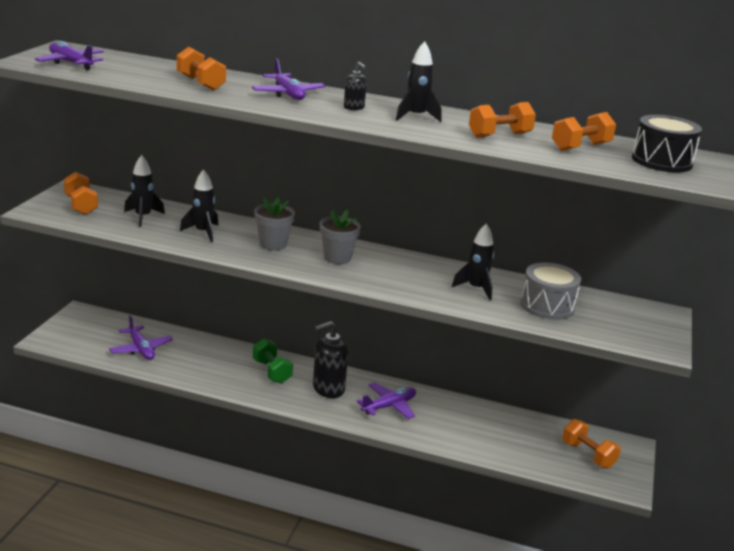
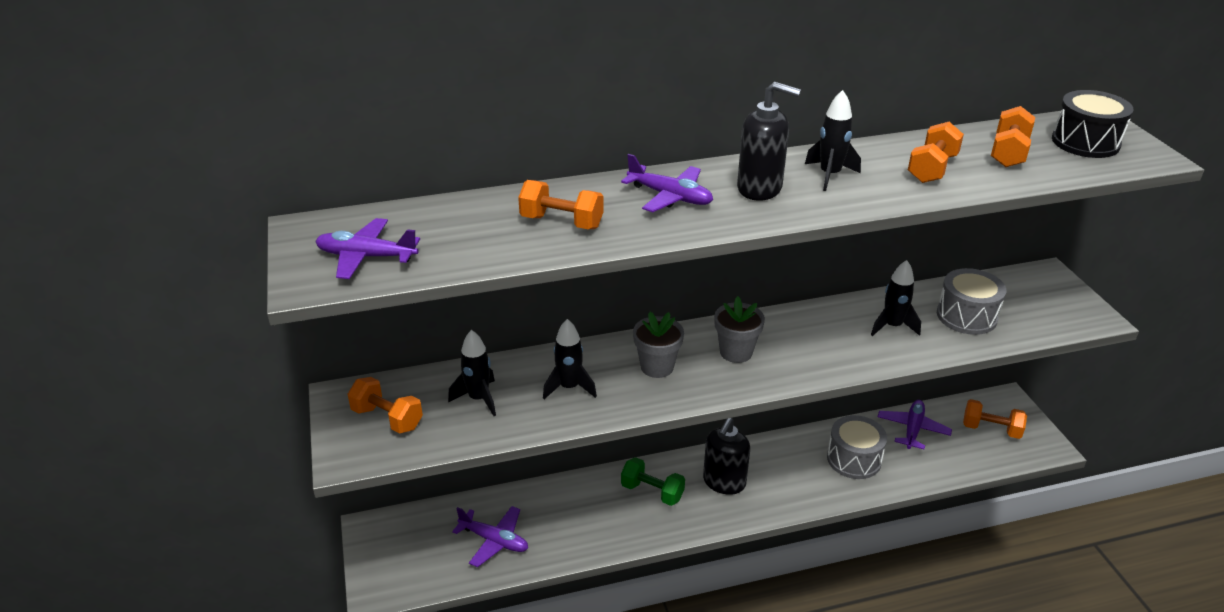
camera: 30 degrees left, 10 degrees up
black soap dispenser [344,62,367,110] -> black soap dispenser [737,82,801,201], size x1.95
purple plane [356,382,416,419] -> purple plane moved to [878,400,952,449]
none -> grey drum [827,415,887,479]

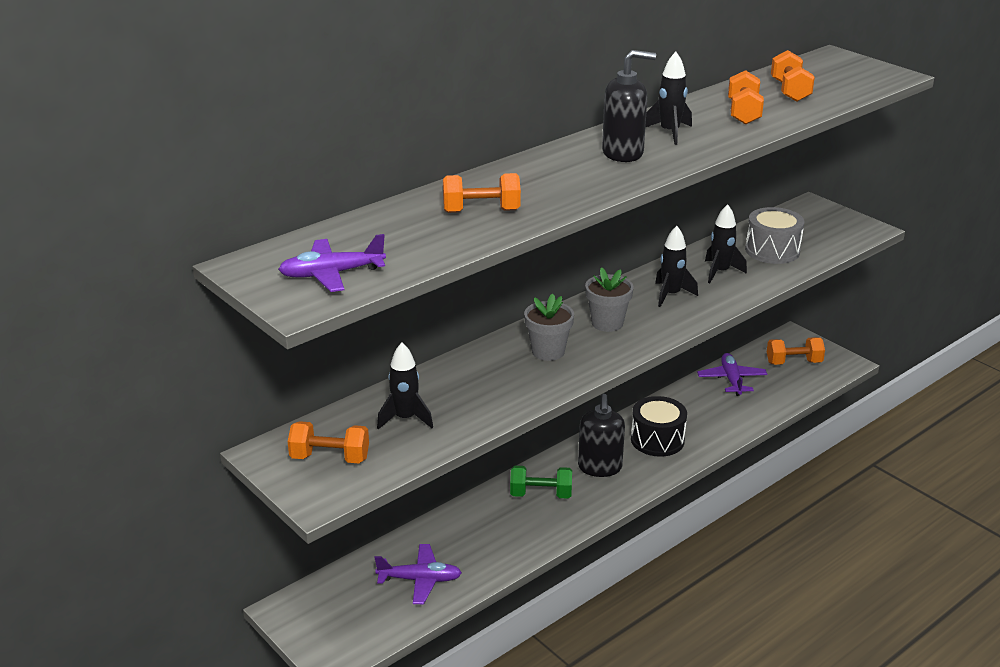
camera: 25 degrees left, 5 degrees down
black rocket [543,319,597,399] -> black rocket moved to [655,226,698,307]
purple plane [621,154,713,212] -> none
grey drum [827,415,887,479] -> none
black drum [1052,90,1134,158] -> black drum moved to [631,396,687,457]

